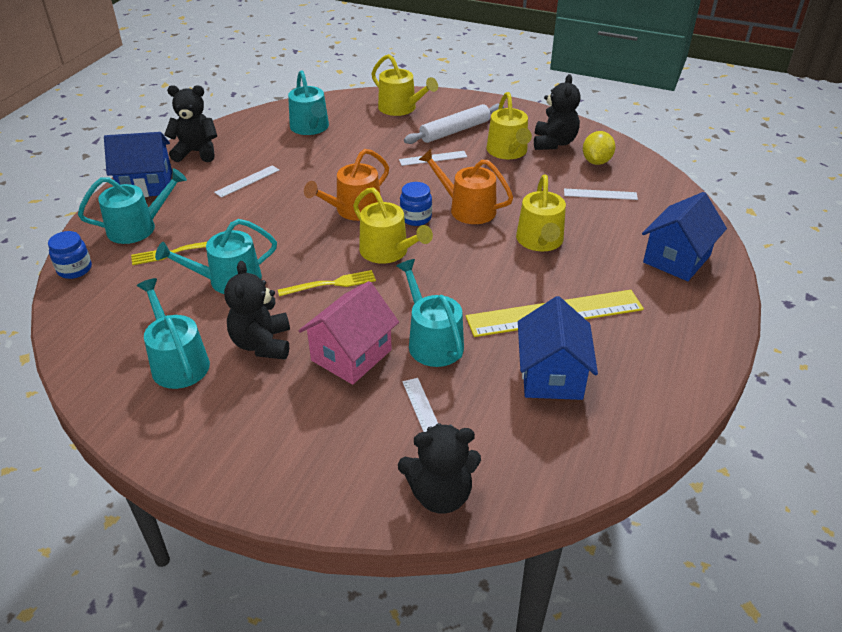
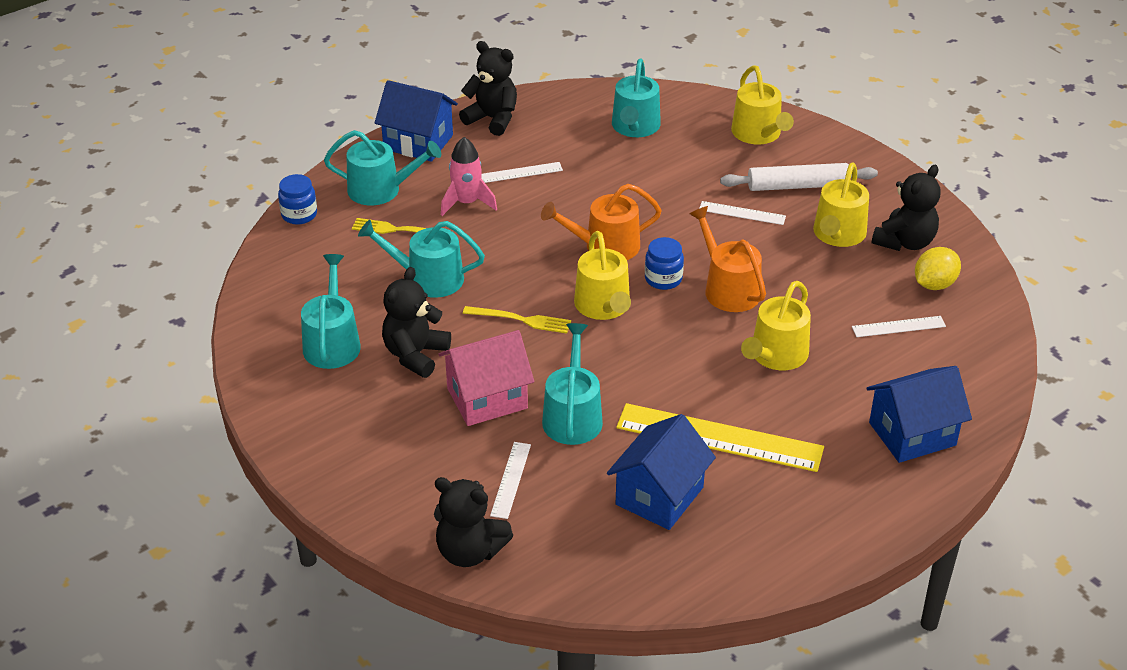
camera: 30 degrees right, 0 degrees up
white ruler [564,189,638,200] -> white ruler turned 45 degrees counterclockwise [852,316,946,337]
none -> pink rocket [441,137,497,216]

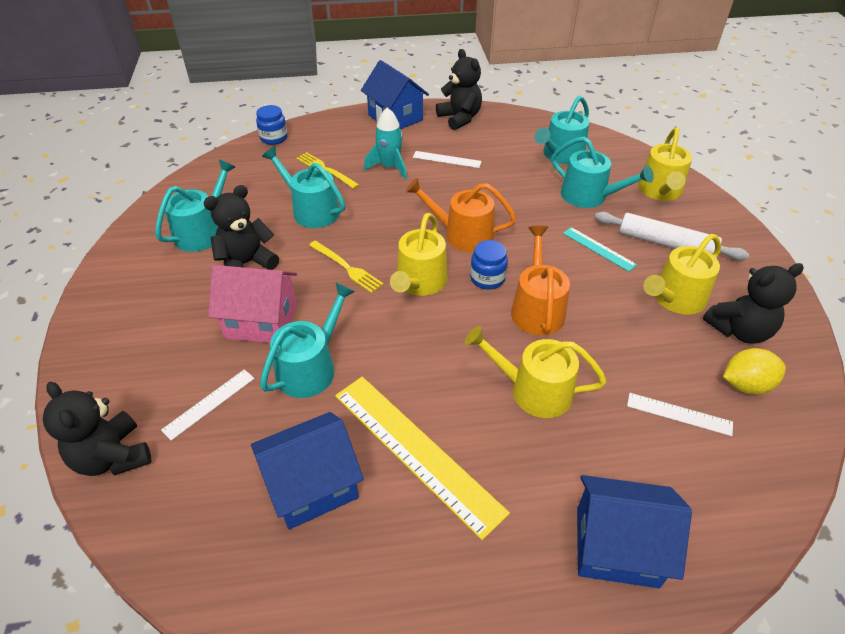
camera: 30 degrees right, 5 degrees up
turquoise watering can [324,130,441,205] -> turquoise watering can moved to [551,136,654,208]
pink rocket [441,137,497,216] -> turquoise rocket [364,107,407,180]
white ruler [699,201,786,225] -> turquoise ruler [563,227,637,272]
yellow watering can [741,281,811,370] -> yellow watering can turned 45 degrees clockwise [465,326,607,418]

